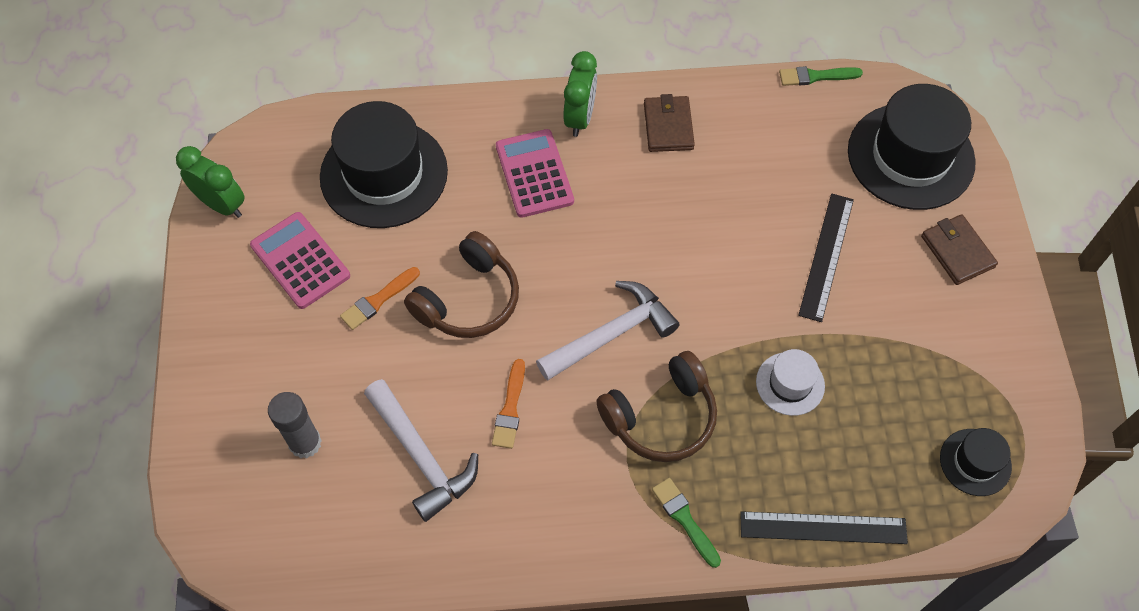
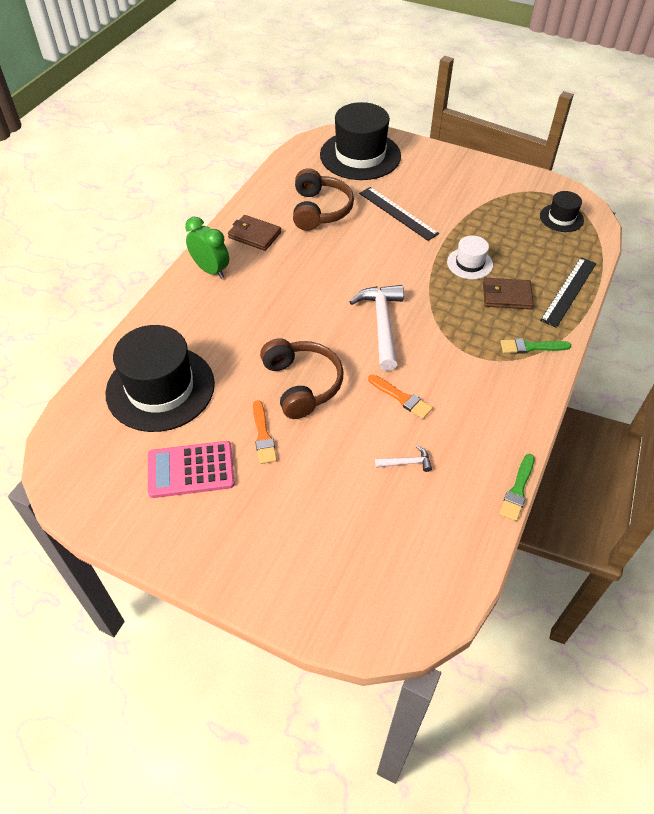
camera: 60 degrees left, 10 degrees down
green clock [176,146,245,218] -> none
grey glue stick [268,392,322,458] -> none
white hammer [364,379,478,522] -> white hammer [375,446,432,472], size x0.46
pink calculator [496,129,574,218] -> none
brown headphones [596,351,717,462] -> brown headphones moved to [293,168,354,231]
green brush [779,66,863,86] -> green brush moved to [499,454,534,521]
brown wallet [921,214,998,285] -> brown wallet moved to [483,278,534,309]

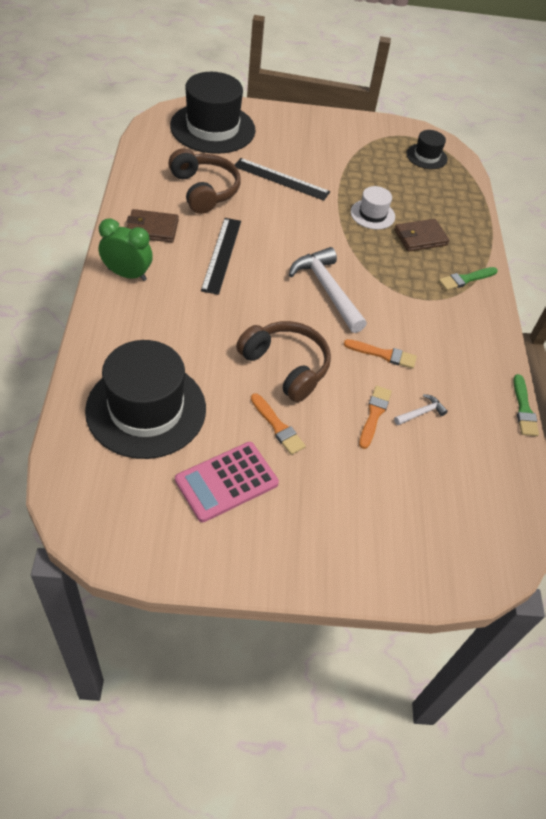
camera: 30 degrees left, 0 degrees up
black ruler [540,257,596,328] -> black ruler moved to [201,218,241,295]
none -> orange brush [359,386,392,449]

